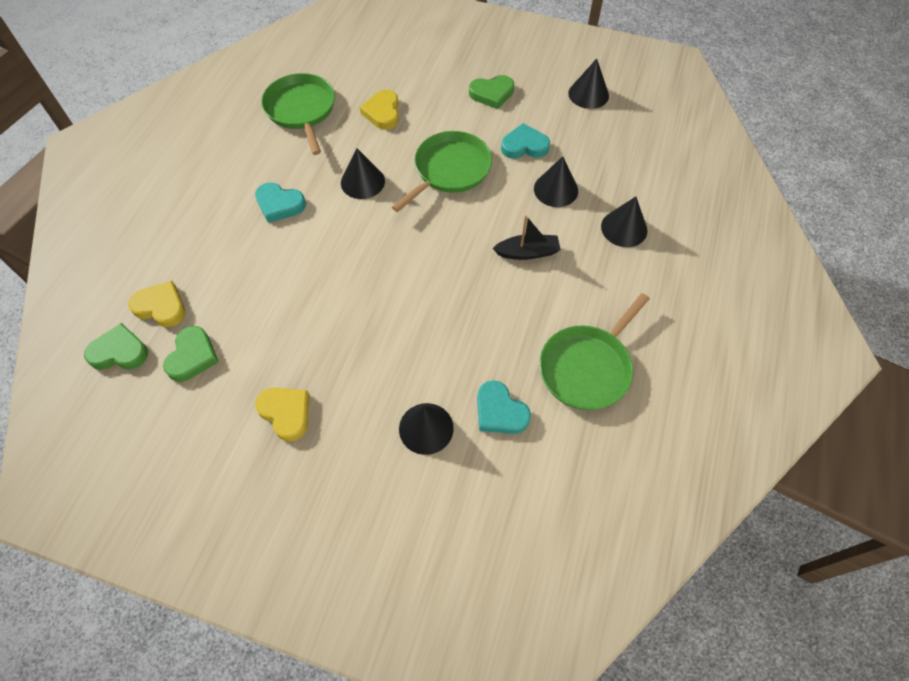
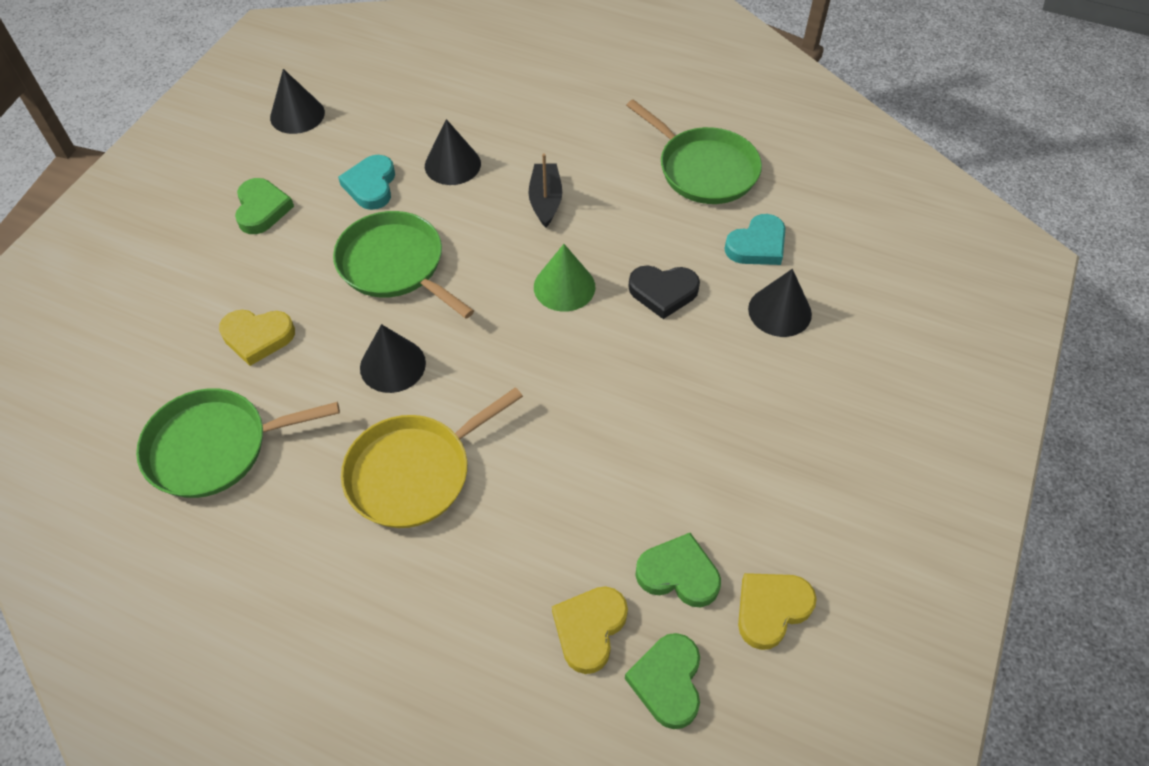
camera: 85 degrees left, 5 degrees down
turquoise heart [255,182,306,223] -> yellow pan [341,387,523,528]
yellow heart [255,388,310,442] -> yellow heart moved to [738,573,817,650]
black cone [601,197,648,247] -> none
none -> green cone [534,244,595,312]
none -> black heart [628,265,700,319]

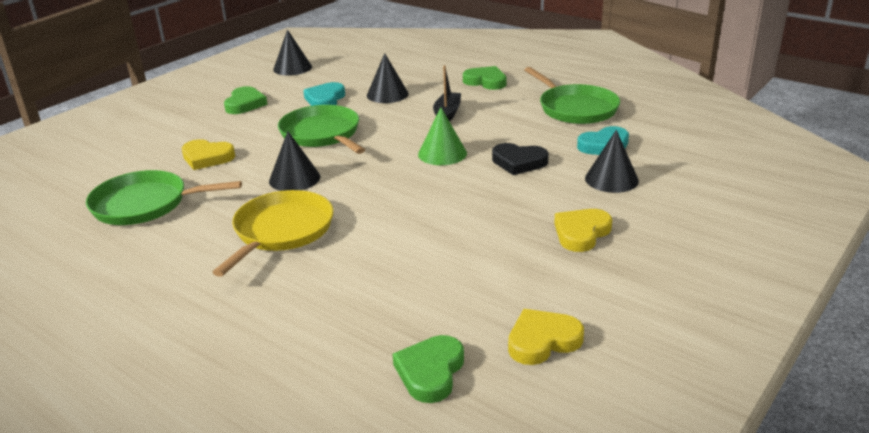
camera: 15 degrees right, 25 degrees down
yellow pan [341,387,523,528] -> yellow pan turned 135 degrees clockwise [212,190,334,277]
yellow heart [552,586,628,674] -> yellow heart moved to [554,209,612,252]
green heart [635,533,721,607] -> green heart moved to [463,66,507,90]

